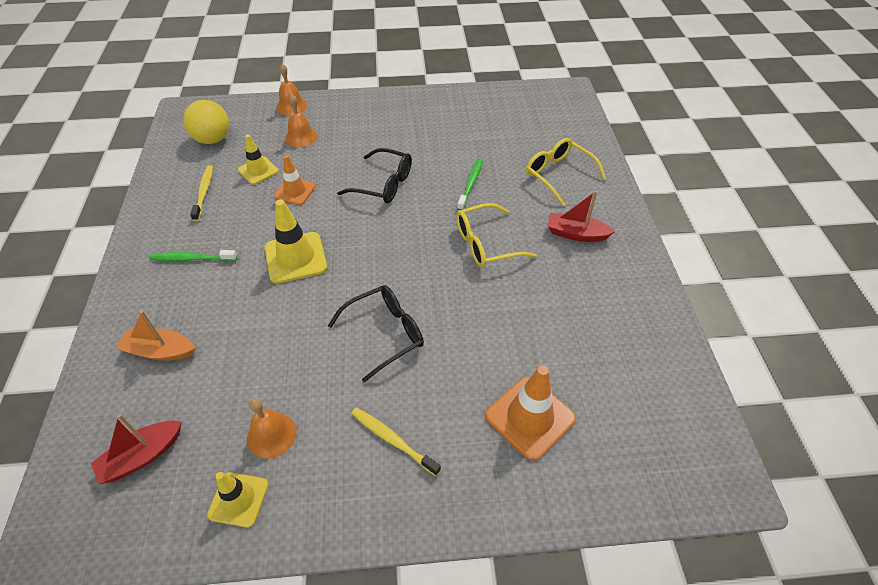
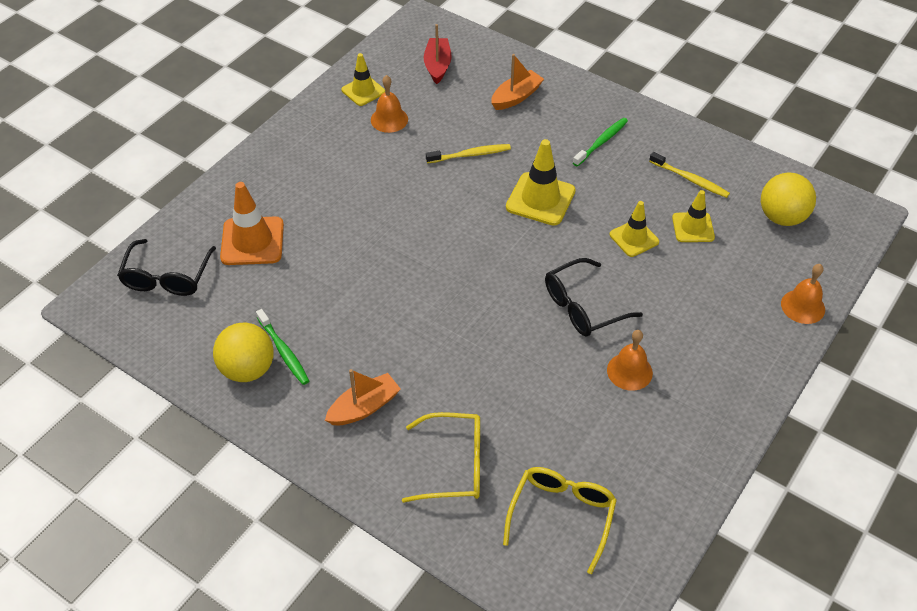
camera: 130 degrees right, 0 degrees up
orange traffic cone [274,155,316,205] -> yellow traffic cone [609,201,659,257]
orange bell [285,94,318,147] -> orange bell moved to [607,330,653,391]
black glasses [328,285,424,382] -> black glasses moved to [117,239,216,296]
yellow toothbrush [351,407,441,476] -> yellow toothbrush moved to [426,144,511,163]
yellow glasses [456,203,537,268] -> yellow glasses moved to [503,467,617,574]
green toothbrush [457,158,483,210] -> green toothbrush moved to [256,309,309,385]
red boat [547,191,615,242] -> orange boat [325,369,401,425]
none -> yellow ball [213,323,274,382]

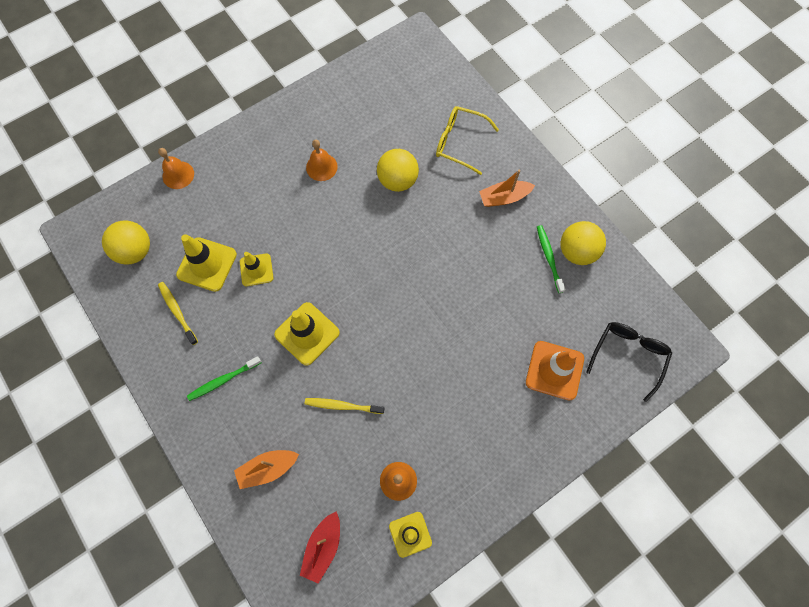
camera: 160 degrees left, 20 degrees up
yellow glasses [503,467,617,574] -> none
black glasses [545,258,643,337] -> none
yellow traffic cone [672,190,715,242] -> yellow traffic cone [176,234,237,292], size x1.55
none -> yellow ball [377,149,419,192]

